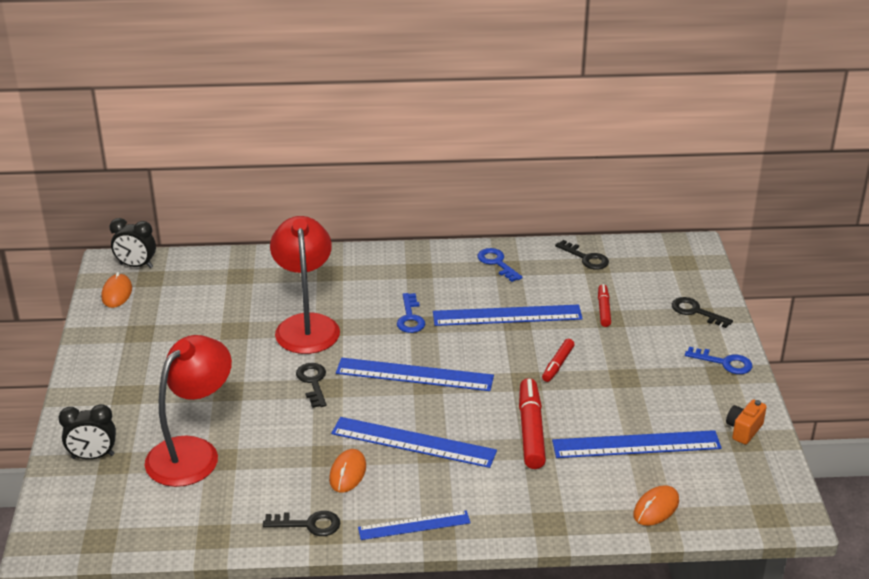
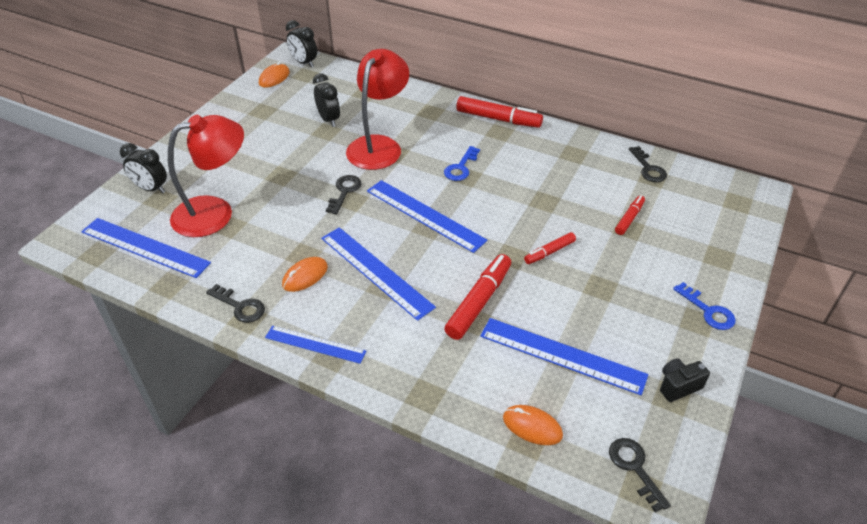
camera: 30 degrees right, 10 degrees up
blue ruler [433,305,583,326] -> blue ruler moved to [81,218,211,278]
blue key [477,248,522,282] -> none
orange mouse [633,485,679,526] -> orange mouse turned 45 degrees clockwise [503,405,563,445]
black key [672,297,733,328] -> black key moved to [609,438,671,512]
orange camera [726,400,767,445] -> black camera [660,358,710,402]
none -> black clock [313,73,340,127]
none -> red marker [456,96,543,128]

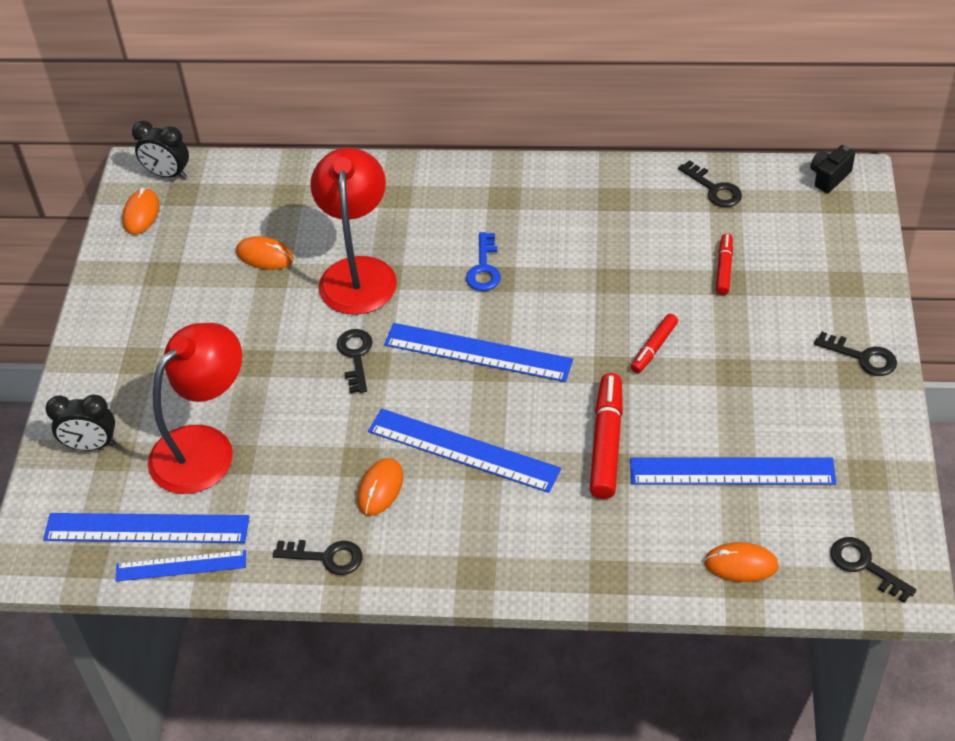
camera: 20 degrees left, 5 degrees up
blue ruler [265,326,366,364] -> blue ruler moved to [115,550,246,581]
black clock [313,73,340,127] -> orange mouse [236,236,294,270]
red marker [456,96,543,128] -> none
black camera [660,358,710,402] -> black camera moved to [810,145,855,193]
blue key [673,282,736,330] -> black key [814,332,897,376]

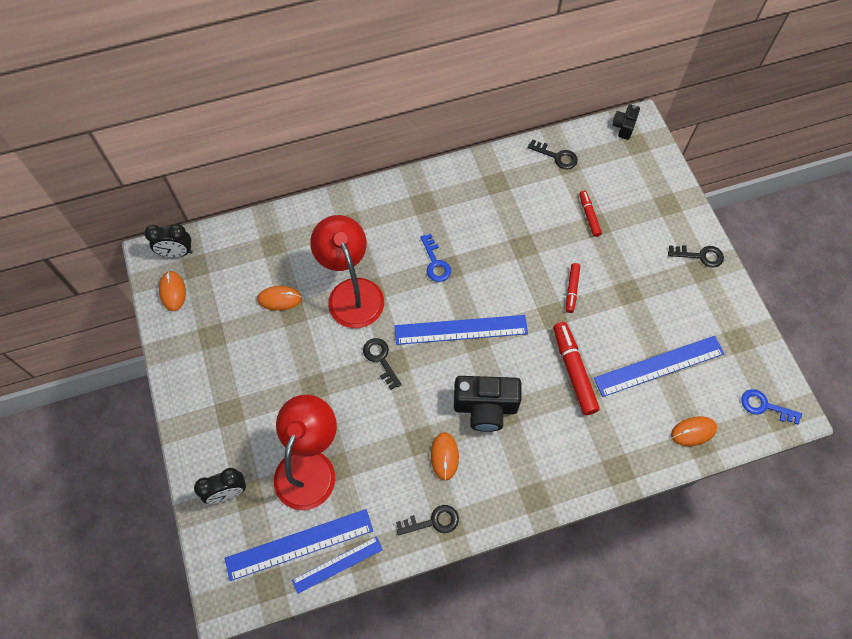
camera: 25 degrees left, 15 degrees up
blue ruler [368,409,561,493] -> black camera [454,376,522,432]
black key [830,537,916,603] -> blue key [741,389,802,425]

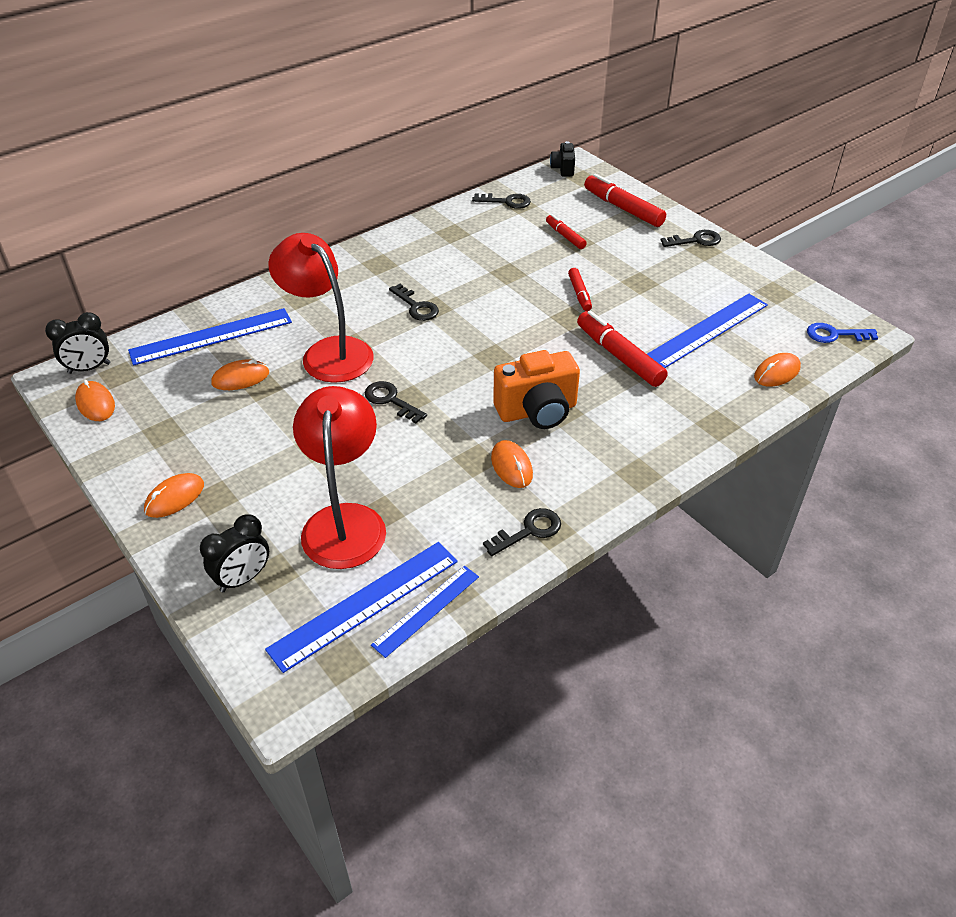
camera: 20 degrees left, 20 degrees down
blue ruler [395,315,528,345] -> blue ruler moved to [128,308,292,366]
blue key [420,234,451,282] -> black key [389,284,439,321]
black camera [454,376,522,432] -> orange camera [493,350,580,429]
none -> orange mouse [144,473,204,518]
none -> red marker [584,174,666,227]

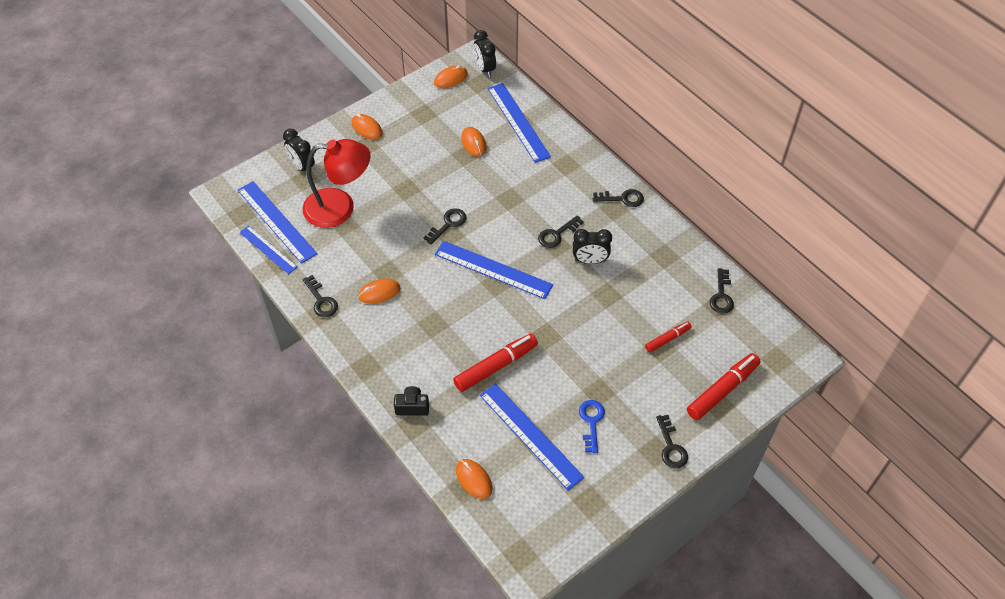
camera: 90 degrees right, 10 degrees up
red lamp [268,233,374,383] -> none
orange camera [493,350,580,429] -> none
black camera [550,141,575,177] -> black camera moved to [394,386,429,416]
red marker [568,268,592,311] -> none
blue key [807,323,878,343] -> blue key moved to [579,400,605,453]
none -> blue ruler [435,241,553,299]
none -> black clock [573,229,612,264]
none -> black key [593,189,644,207]

